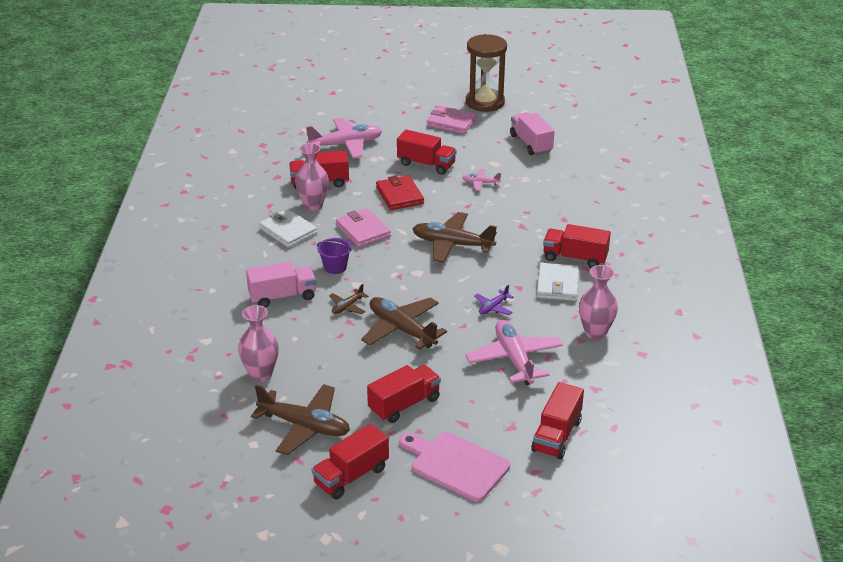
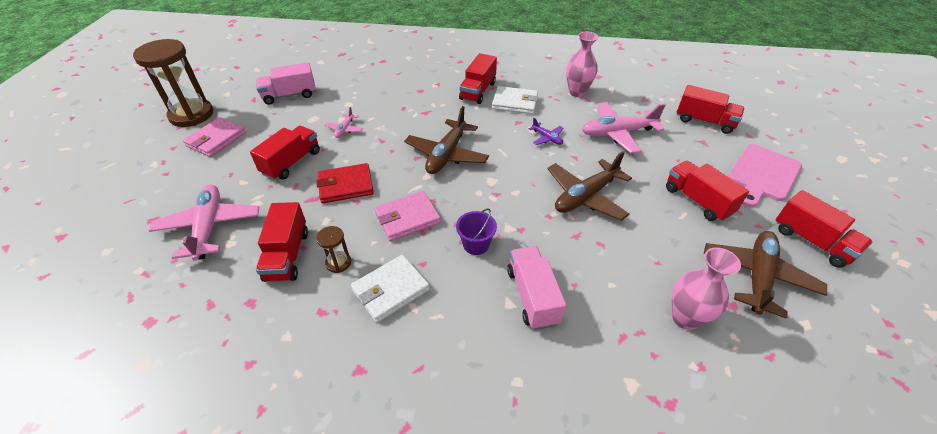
camera: 85 degrees left, 10 degrees up
pink vase [295,143,329,211] -> brown hourglass [316,226,351,273]
brown plane [329,284,369,314] -> none

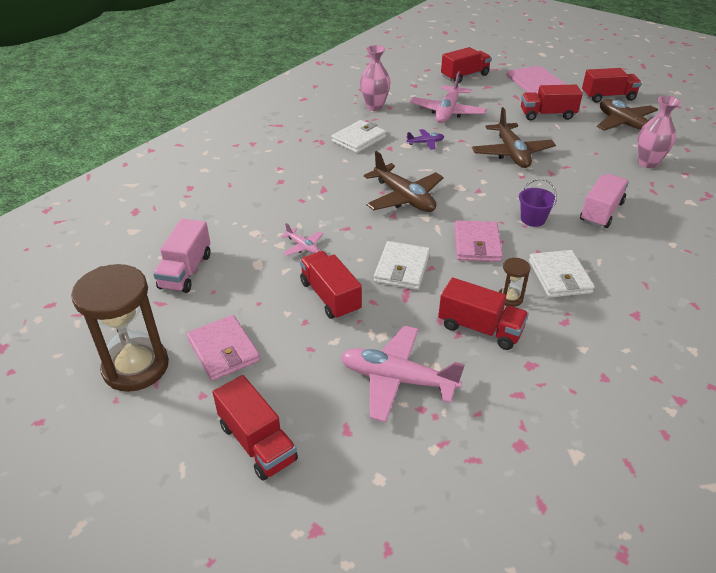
camera: 60 degrees left, 5 degrees down
red wallet [316,163,374,203] -> white wallet [374,241,430,290]
red truck [459,53,497,104] -> red truck moved to [213,375,298,481]
pink truck [507,246,566,330] -> pink truck turned 105 degrees clockwise [580,174,629,228]

